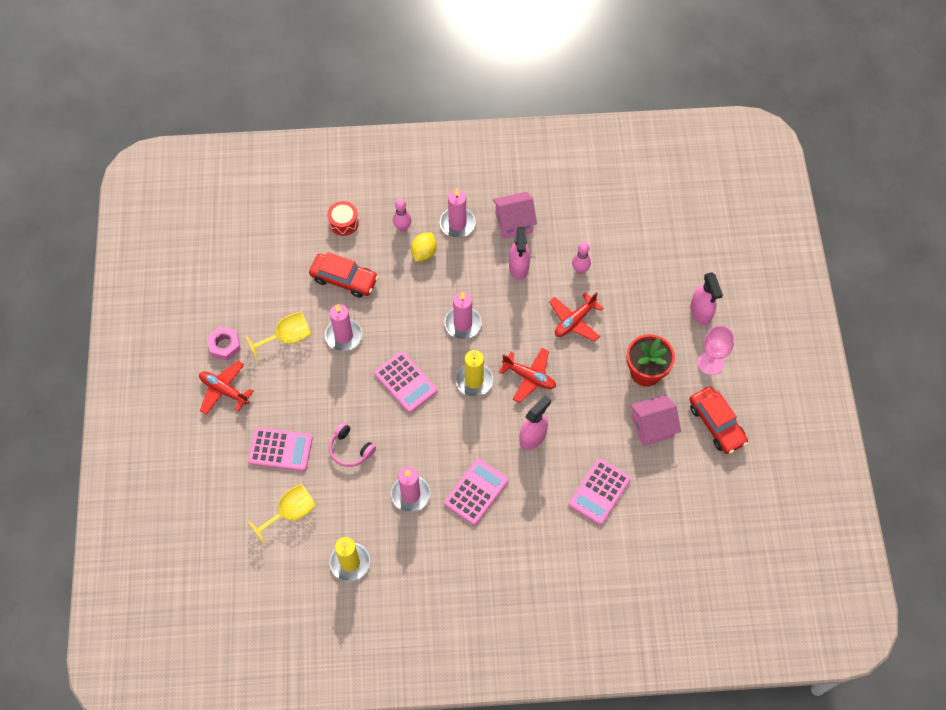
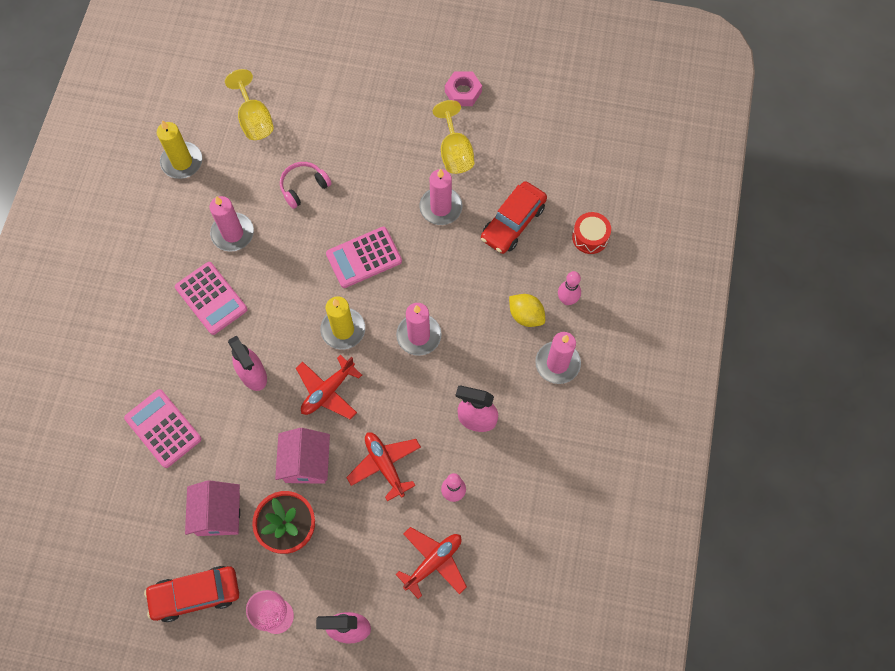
camera: 105 degrees right, 5 degrees up
red plane [199,361,253,415] -> red plane moved to [396,527,467,599]
pink calculator [248,427,313,471] -> none
pink house [493,192,537,239] -> pink house moved to [275,428,330,484]

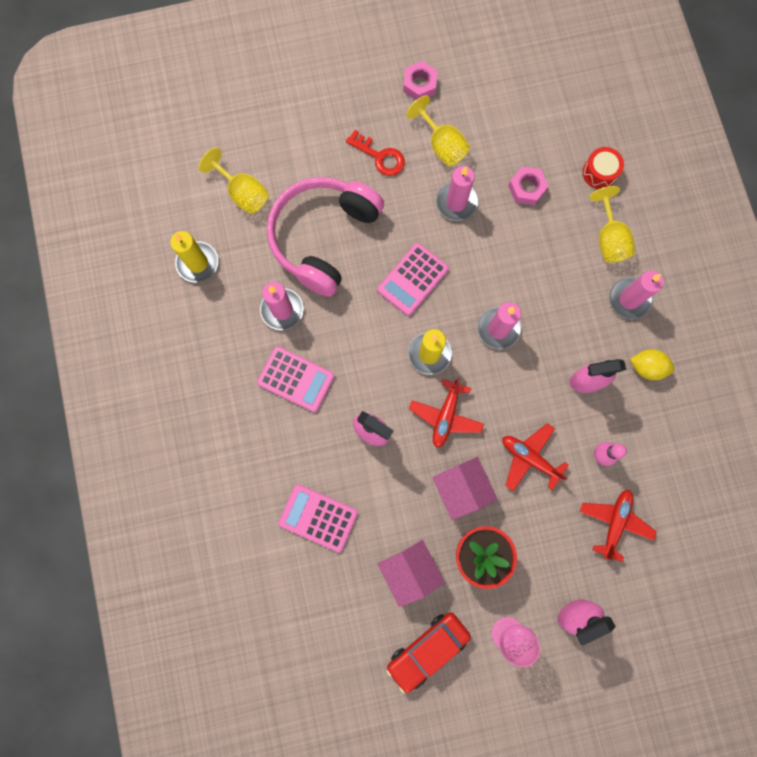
camera: 25 degrees left, 10 degrees up
pink headphones [280,162,332,209] -> pink headphones [267,177,384,297], size x2.33
red car [481,181,547,254] -> pink nut [508,167,548,205]
yellow lemon [509,294,545,327] -> yellow lemon moved to [630,349,675,380]
pink bowling pin [558,271,581,305] -> yellow goblet [589,186,635,263]
none -> red key [346,130,405,176]

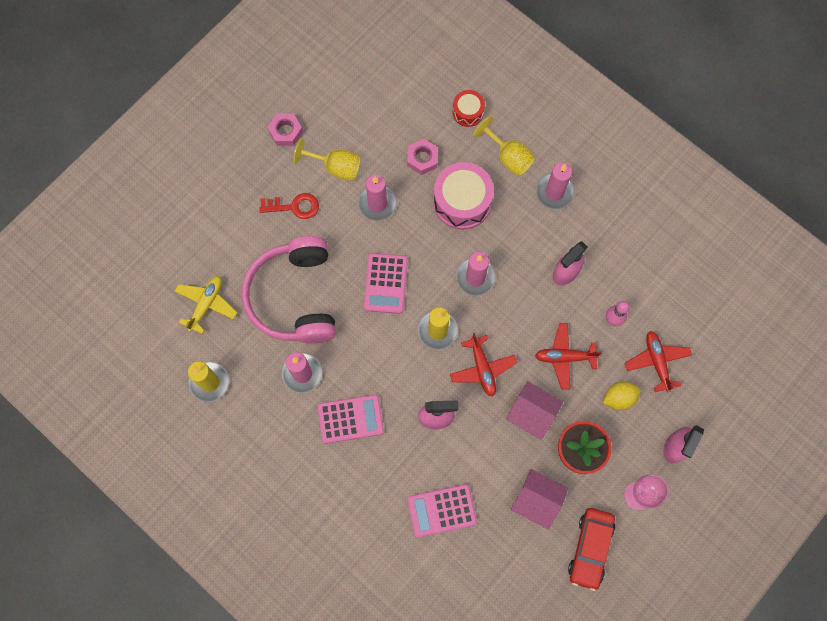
camera: 35 degrees left, 5 degrees down
yellow goblet [199,148,269,214] -> yellow plane [175,276,237,334]
yellow lemon [630,349,675,380] -> yellow lemon moved to [603,382,641,410]
none -> pink drum [433,162,494,230]

